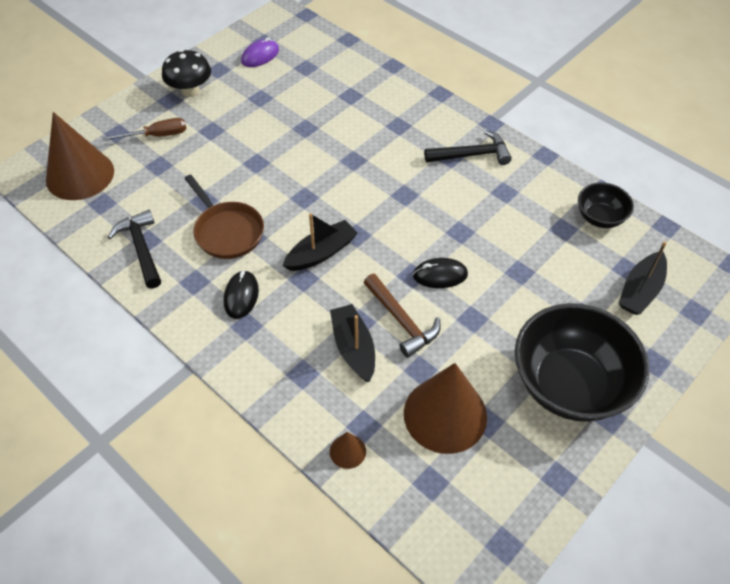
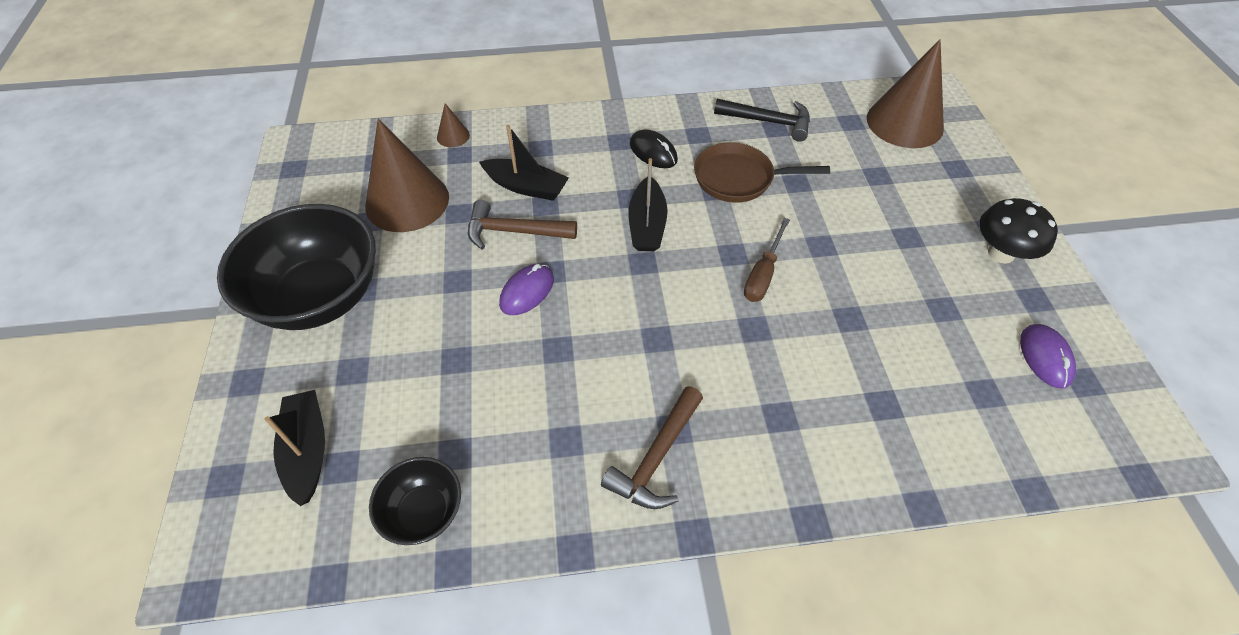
camera: 130 degrees right, 0 degrees up
brown screwdriver [102,118,186,141] -> brown screwdriver moved to [744,218,790,302]
black mouse [413,258,468,288] -> purple mouse [499,264,554,315]
black hammer [424,130,512,165] -> brown hammer [601,386,703,509]

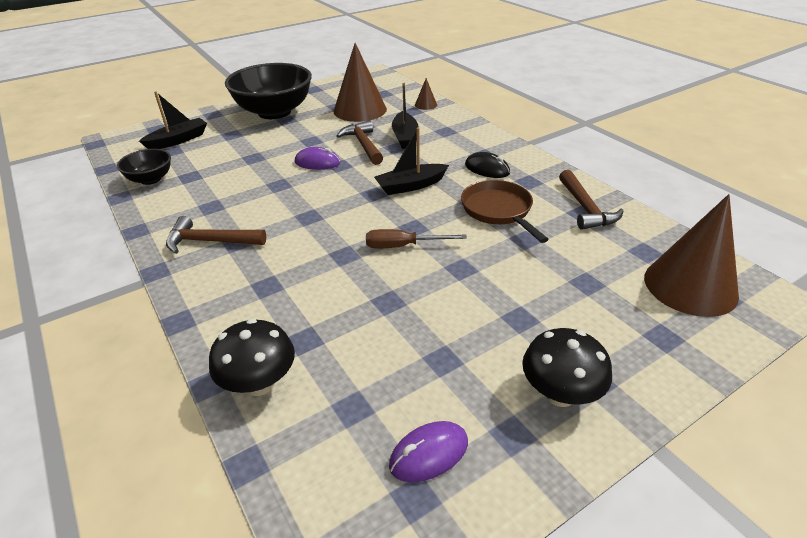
camera: 65 degrees right, 15 degrees down
black mouse [630,129,678,168] -> black mouse turned 75 degrees counterclockwise [465,152,510,178]
black hammer [714,99,810,142] -> brown hammer [559,170,624,230]
none -> black mushroom [209,319,295,396]

